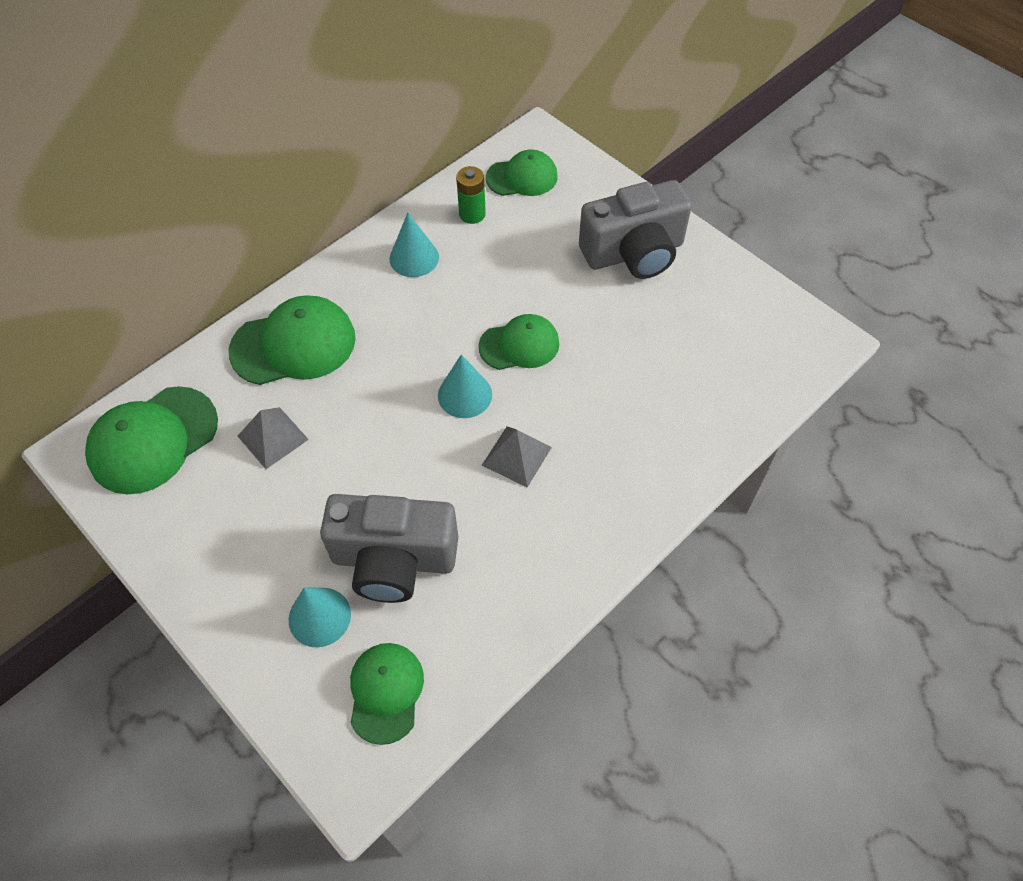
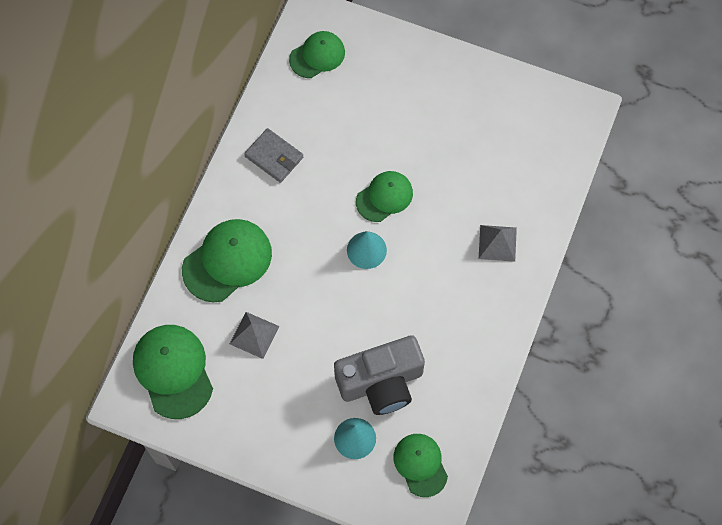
camera: 25 degrees left, 10 degrees up
green cap [85,386,218,494] -> green cap turned 135 degrees clockwise [133,325,213,419]
turquoise cone [390,213,439,277] -> grey wallet [244,128,303,183]
green battery [456,166,486,224] -> none
grey pyramid [482,426,552,487] -> grey pyramid moved to [479,225,517,262]
grey camera [579,180,691,279] -> none

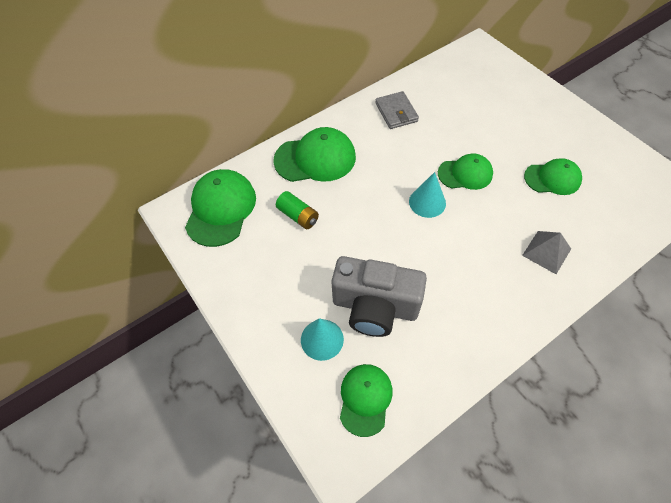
camera: 35 degrees right, 10 degrees down
grey pyramid [230,312,279,359] -> green battery [276,191,319,229]
green cap [289,31,345,78] -> green cap moved to [524,158,582,195]

